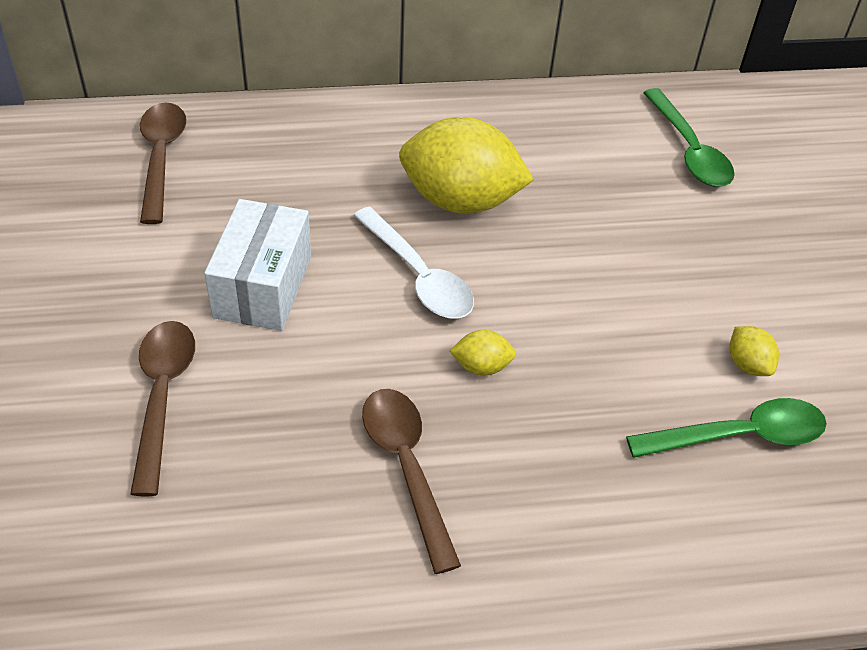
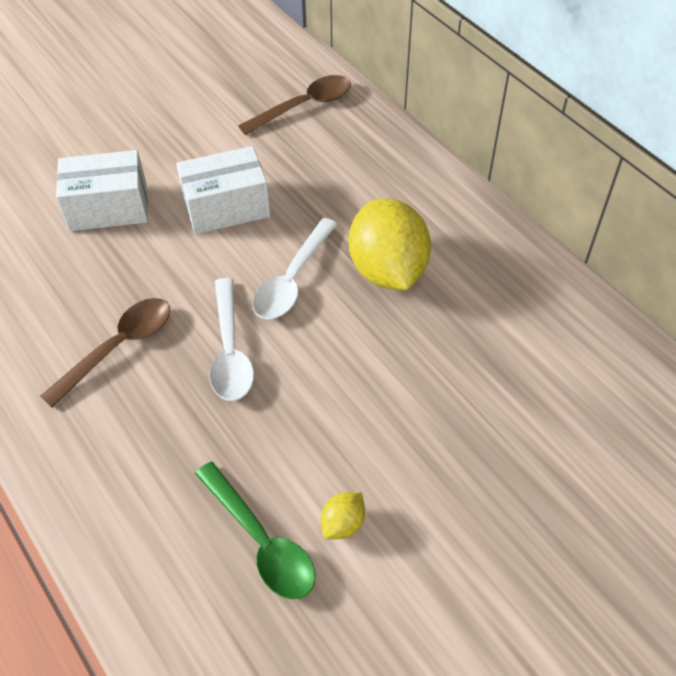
camera: 65 degrees right, 5 degrees up
brown spoon [130,321,195,496] -> white box [56,150,148,231]
yellow lemon [450,330,516,376] -> white spoon [209,278,254,401]
green spoon [643,88,735,187] -> none

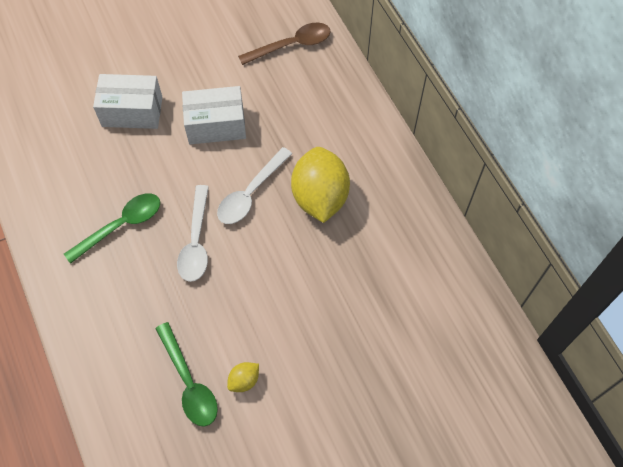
camera: 10 degrees right, 10 degrees up
brown spoon [40,298,170,408] -> green spoon [64,193,160,264]

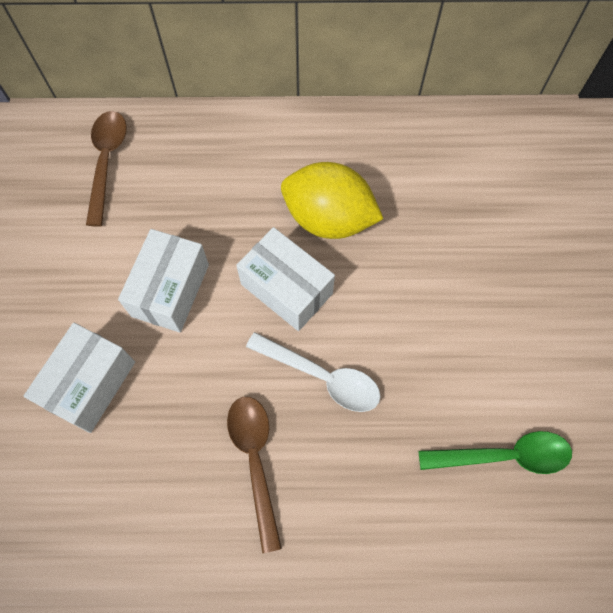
camera: 65 degrees left, 5 degrees up
green spoon [64,193,160,264] -> brown spoon [227,397,282,553]
white spoon [217,147,292,224] -> white box [236,227,335,331]
yellow lemon [227,362,259,392] -> none

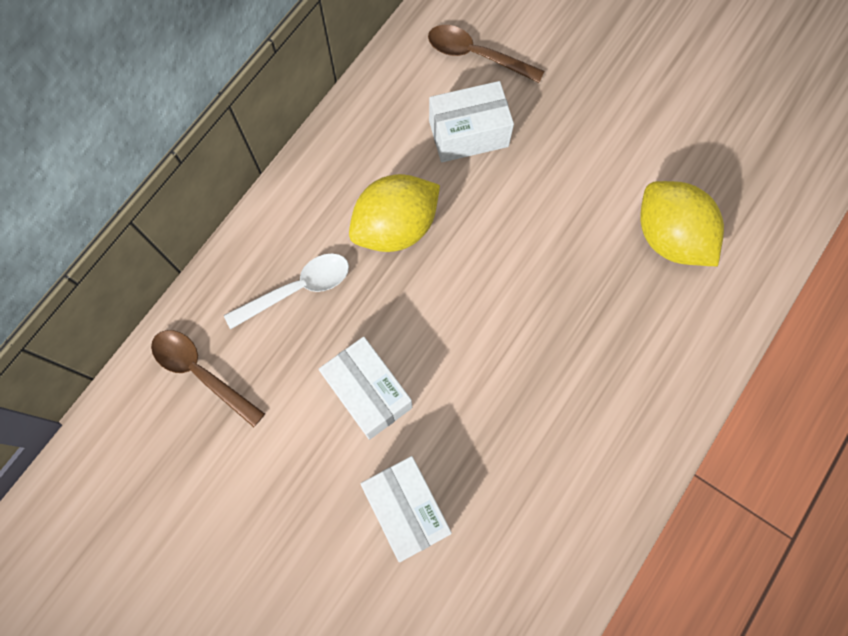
camera: 55 degrees left, 5 degrees up
brown spoon [227,397,282,553] -> brown spoon moved to [428,25,544,83]
white box [236,227,335,331] -> white box moved to [429,81,514,162]
white spoon [246,332,381,412] -> white spoon moved to [224,253,349,329]
green spoon [418,431,572,474] -> yellow lemon [640,181,724,266]

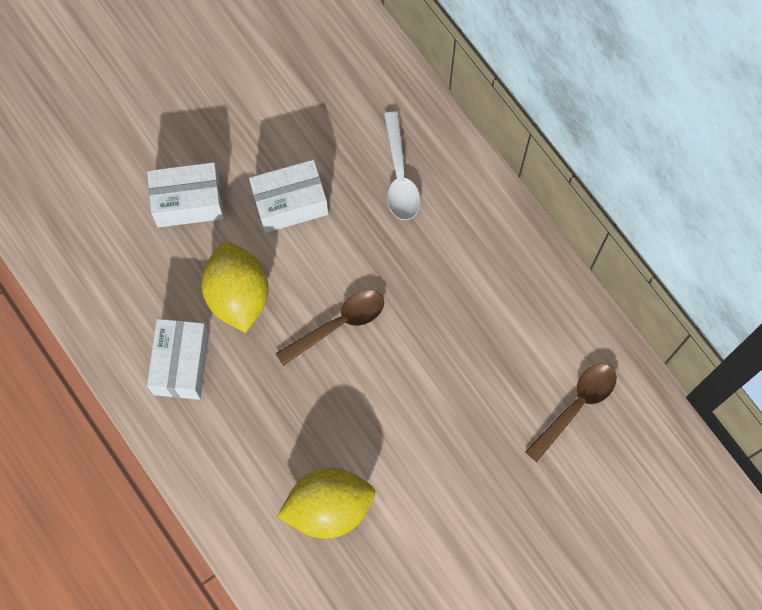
camera: 110 degrees right, 0 degrees up
brown spoon [151,330,265,427] -> brown spoon moved to [275,290,384,366]
yellow lemon [349,174,440,252] -> yellow lemon moved to [201,242,269,333]
white box [429,81,514,162] -> white box moved to [147,319,209,400]

